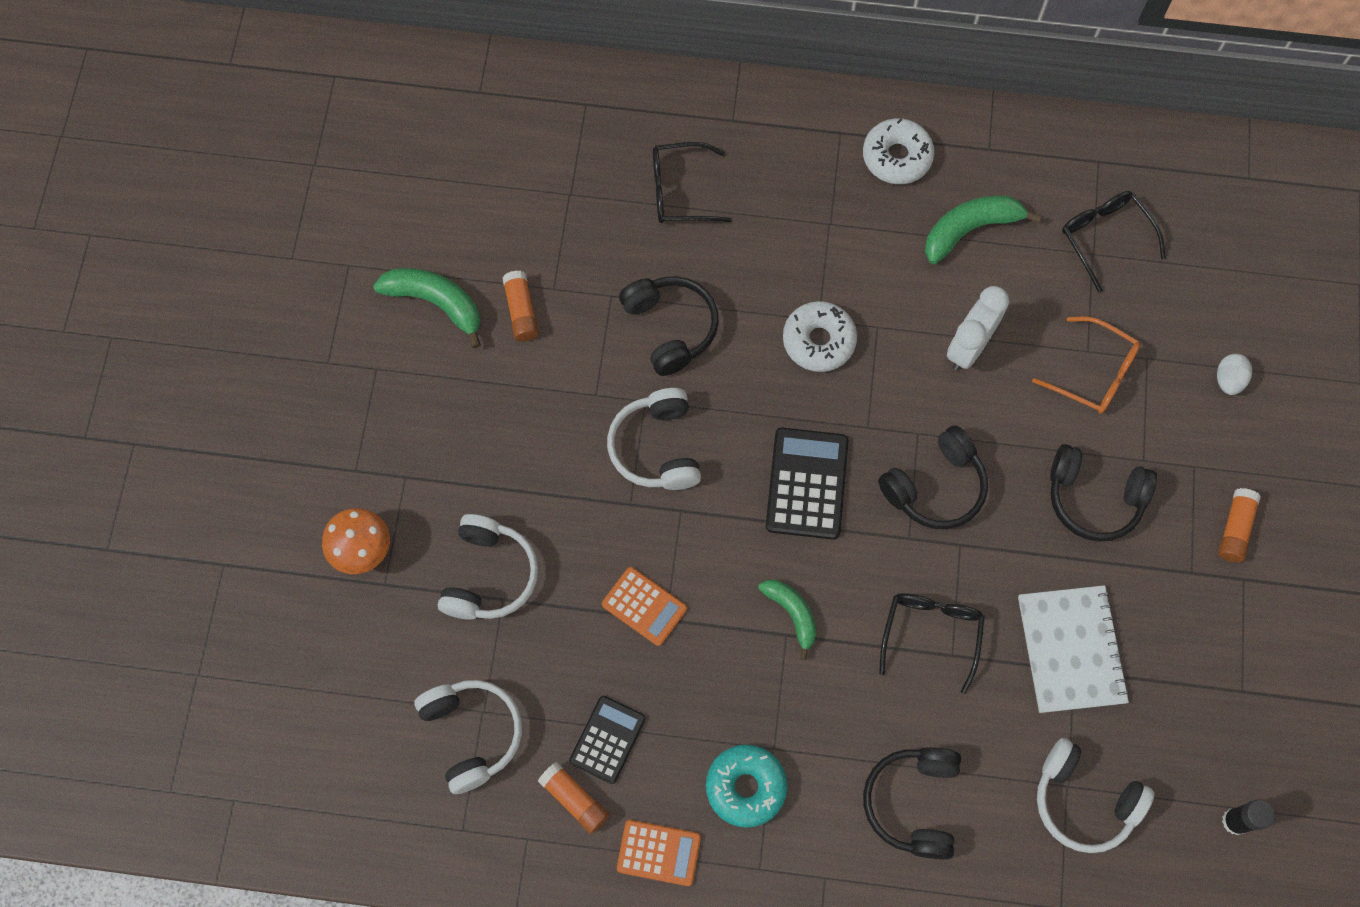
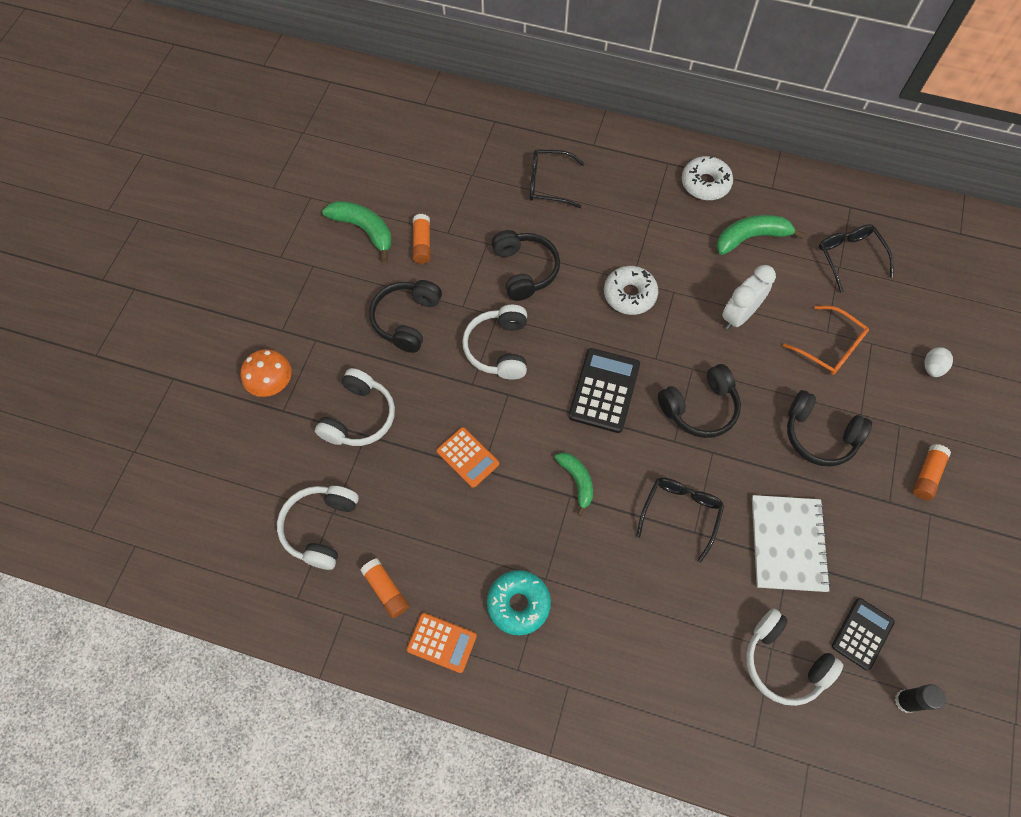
camera: 10 degrees right, 5 degrees down
white headphones [415,680,522,794] -> white headphones turned 150 degrees counterclockwise [277,486,359,570]
black calculator [569,696,646,784] -> black calculator moved to [832,598,895,671]
black headphones [863,747,961,860] -> black headphones moved to [369,280,442,353]

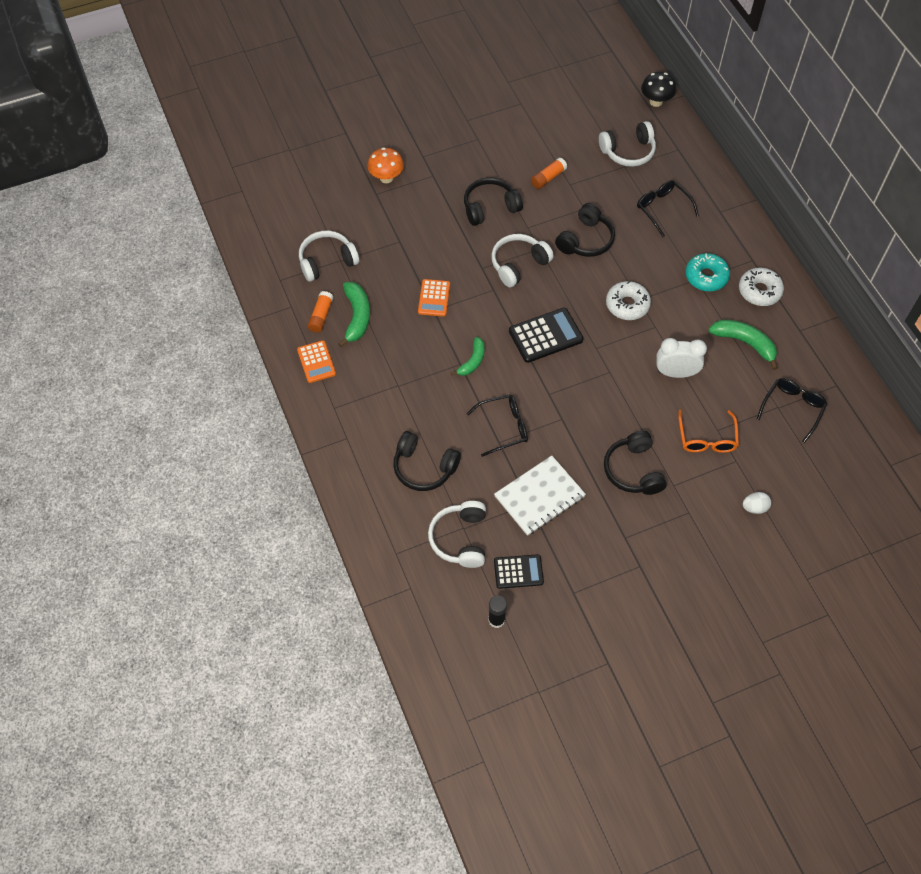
camera: 50 degrees right, 5 degrees down
white headphones [315,368,395,446] -> white headphones moved to [599,121,656,167]
green banana [322,201,392,262] -> green banana moved to [338,282,370,347]
turquoise donut [487,570,551,635] -> turquoise donut moved to [685,253,730,291]
black headphones [658,364,741,438] -> black headphones moved to [393,431,461,491]
orange glue stick [913,444,951,500] -> none
none -> black mushroom [641,72,676,107]

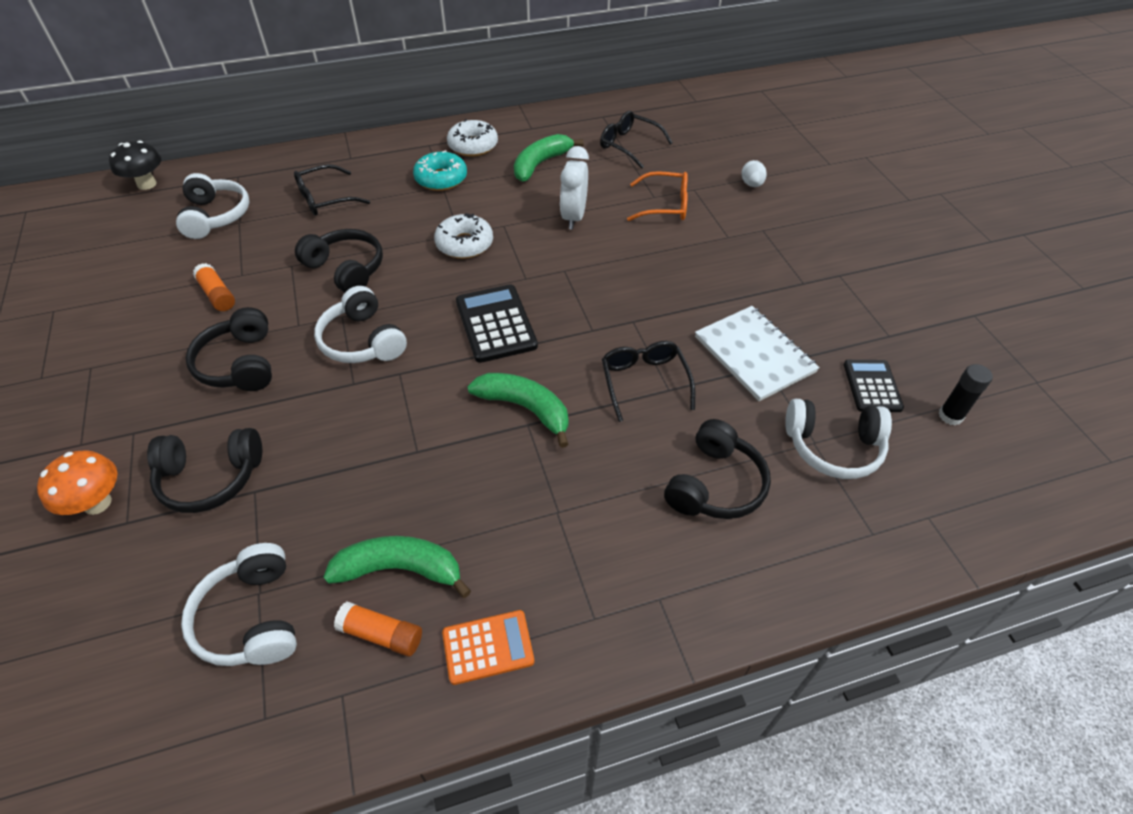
camera: 85 degrees left, 10 degrees down
orange calculator [418,279,450,317] -> none
green banana [451,337,485,376] -> green banana [467,373,569,448], size x1.52
black headphones [604,431,667,495] -> black headphones moved to [147,428,262,513]

